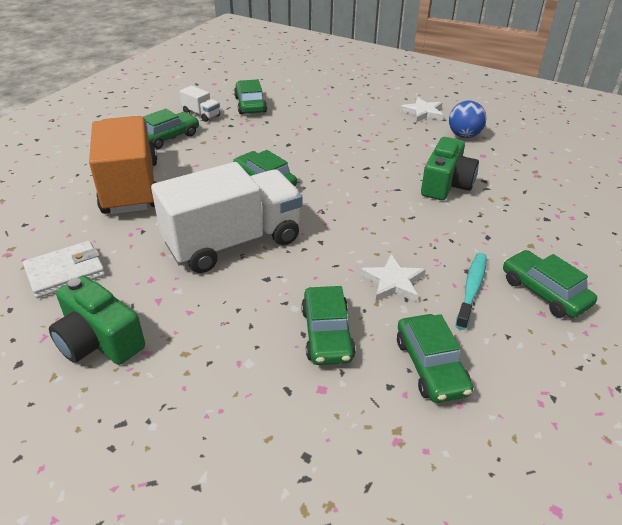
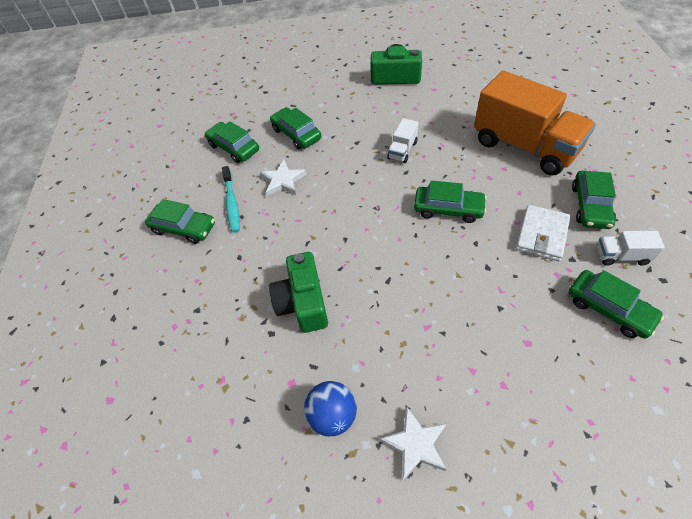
camera: 150 degrees right, 15 degrees up
white wallet [23,241,105,298] -> white wallet moved to [516,205,571,261]
white truck [151,162,302,273] -> white truck [387,118,418,163], size x0.42

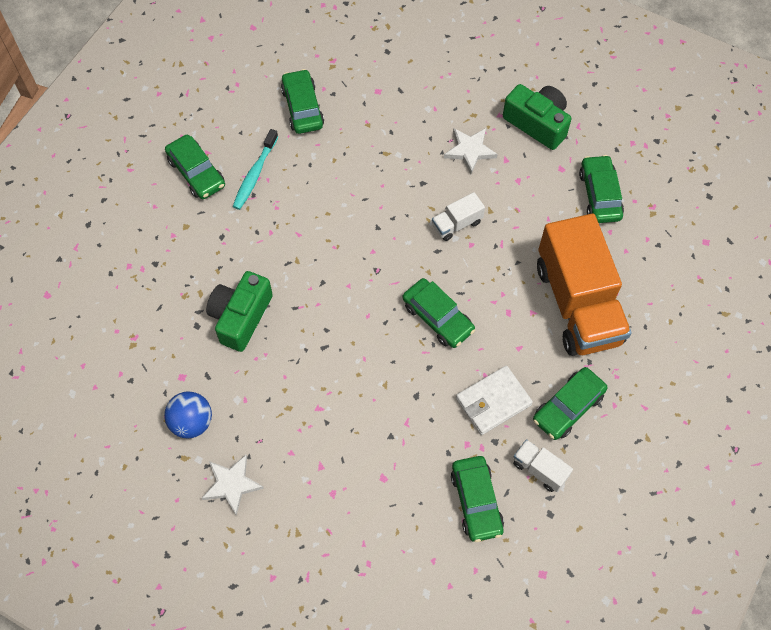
camera: 30 degrees right, 10 degrees up
white star [260,160,307,196] -> white star moved to [444,128,498,174]
green car [270,107,321,149] -> green car moved to [579,155,624,223]

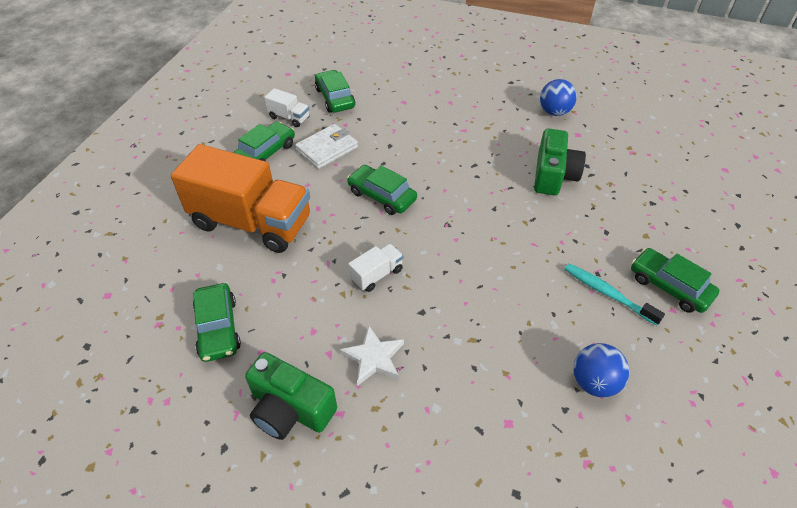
camera: 170 degrees right, 15 degrees down
white star [202,455,264,516] -> none
turquoise toothbrush [233,129,278,210] -> turquoise toothbrush turned 60 degrees counterclockwise [564,264,665,326]
green car [281,69,324,134] -> blue ball [573,343,629,397]
orange truck [537,214,631,356] -> orange truck turned 135 degrees clockwise [171,144,310,253]

